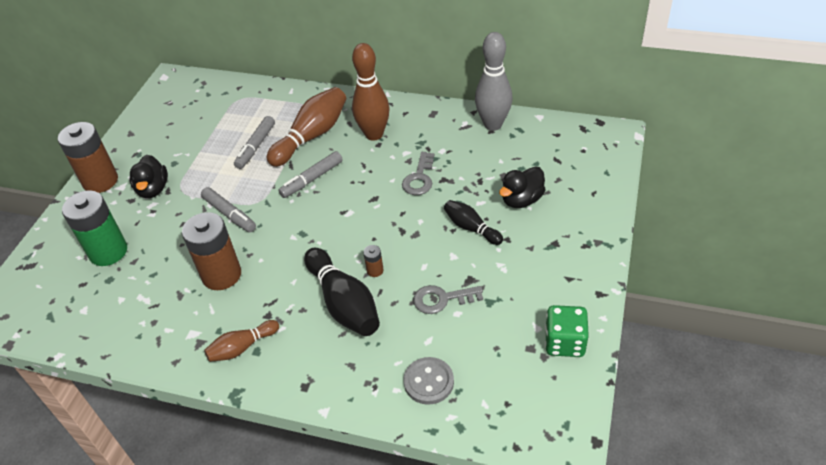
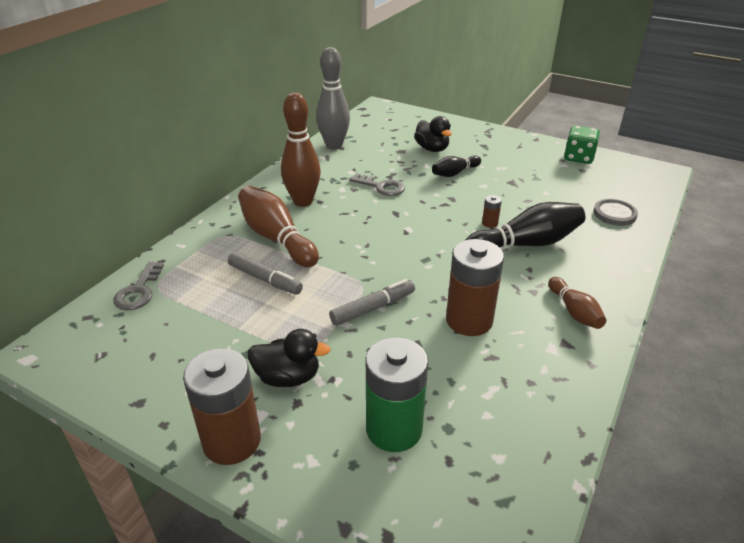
camera: 80 degrees left, 10 degrees down
grey marker [278,151,343,198] -> none
grey key [413,285,483,314] -> grey key moved to [113,262,164,310]

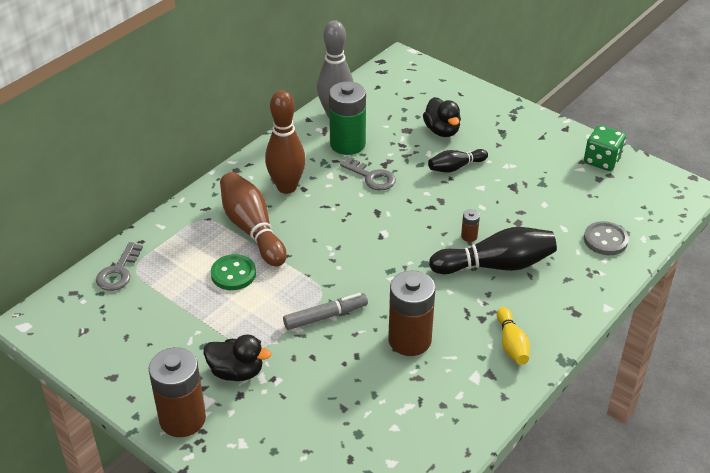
camera: 10 degrees right, 5 degrees up
grey marker [228,252,303,295] -> green button [211,254,256,290]
green battery [366,337,428,452] -> green battery moved to [329,81,366,155]
brown bowling pin [548,277,606,329] -> yellow bowling pin [497,307,530,365]

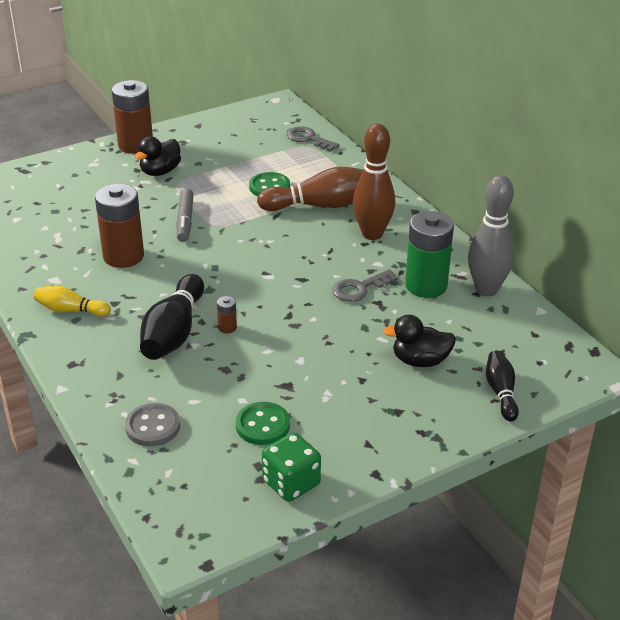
camera: 110 degrees right, 5 degrees down
black bowling pin [428,149,488,173] -> black bowling pin moved to [486,350,519,422]
none -> green button [236,402,290,445]

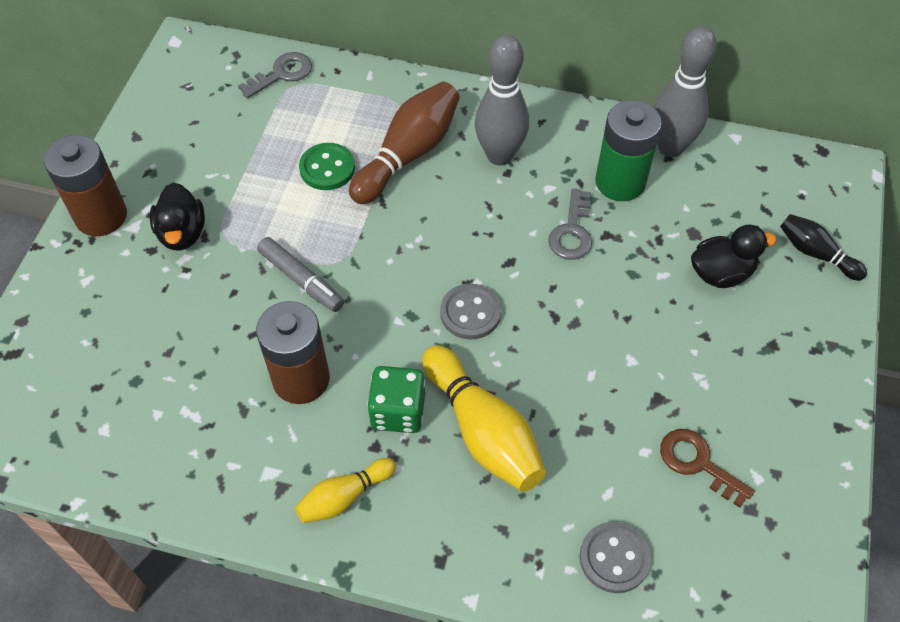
camera: 45 degrees left, 20 degrees up
black bowling pin [140,274,204,360] -> yellow bowling pin [422,345,546,492]
brown battery [217,296,237,333] -> none
green button [236,402,290,445] -> brown key [660,429,755,508]
green dice [262,432,321,502] -> green dice moved to [367,366,425,433]
grey key [287,126,339,151] -> grey key turned 150 degrees clockwise [238,52,312,99]
brown bowling pin [353,124,395,240] -> grey bowling pin [475,35,529,166]
black duck [383,315,456,367] -> black duck turned 150 degrees counterclockwise [691,224,777,288]
none -> grey button [440,284,501,339]

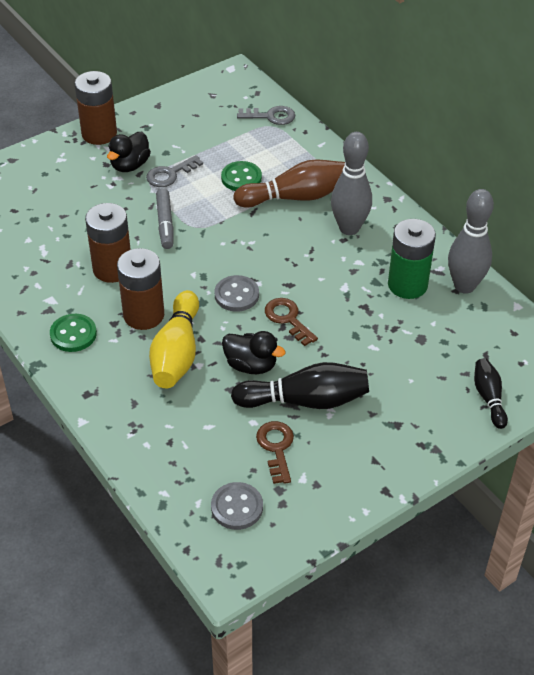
camera: 40 degrees right, 10 degrees down
yellow bowling pin [295,458,396,523] -> green button [50,314,97,352]
green dice [367,366,425,433] -> brown battery [117,248,164,330]
grey key [548,188,592,260] -> grey key moved to [146,155,203,187]
grey button [580,522,651,593] -> grey button moved to [211,482,263,530]
black duck [691,224,777,288] -> black duck moved to [222,331,286,374]
none -> black bowling pin [231,362,369,409]
none -> brown key [265,298,318,346]

